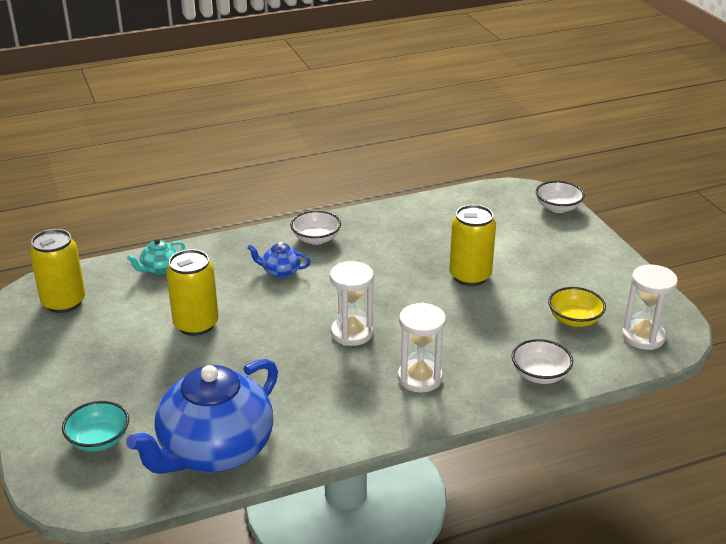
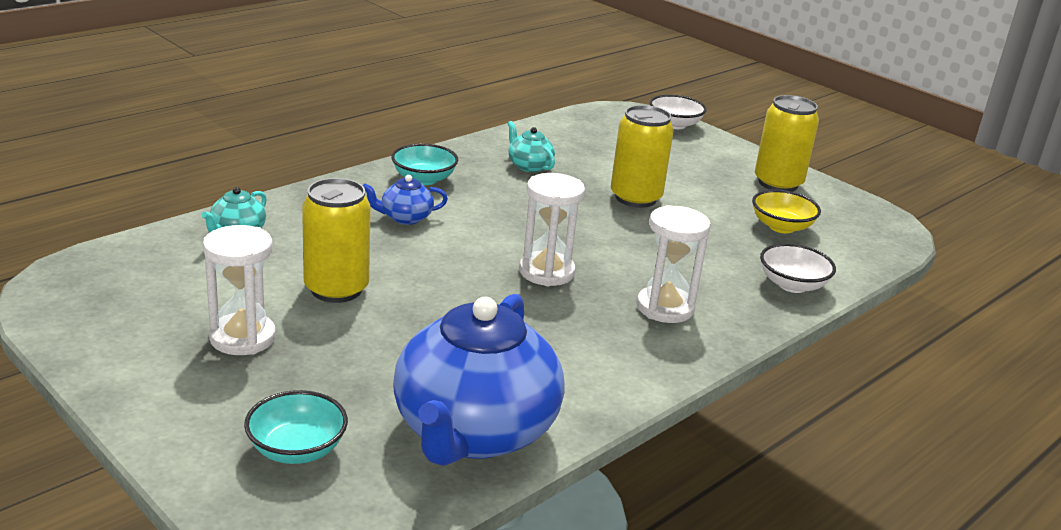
camera: 25 degrees left, 5 degrees down
yellow can [29,229,85,313] -> yellow can moved to [755,95,819,192]
white bowl [290,210,341,245] -> turquoise bowl [391,143,458,185]
white hourglass [622,264,678,350] -> white hourglass moved to [203,225,276,355]
none -> turquoise teapot [508,121,555,172]

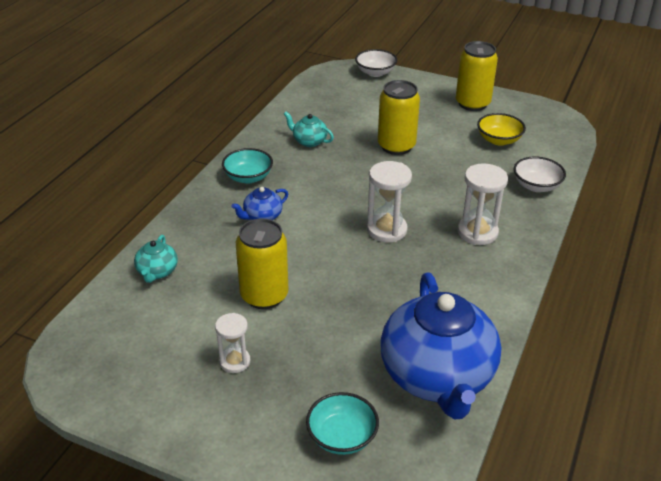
camera: 20 degrees left, 10 degrees up
white hourglass [203,225,276,355] -> white hourglass [215,313,250,373], size x0.64

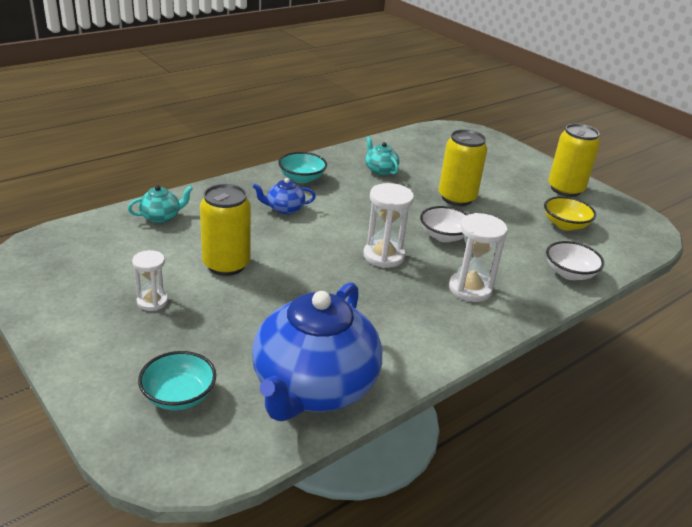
camera: 25 degrees right, 5 degrees down
turquoise teapot [134,235,178,283] -> turquoise teapot turned 150 degrees counterclockwise [128,185,193,223]
white bowl [355,49,398,77] -> white bowl moved to [420,206,468,242]

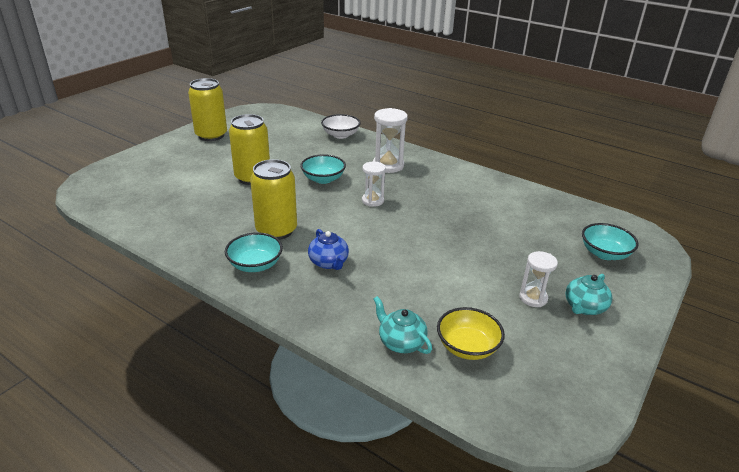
camera: 105 degrees left, 0 degrees up
yellow can [200,184,251,276] -> yellow can moved to [250,159,297,240]
blue teapot [252,282,382,421] -> none
white hourglass [363,183,414,268] -> white hourglass [362,162,386,207], size x0.64
turquoise teapot [366,136,399,175] -> turquoise teapot moved to [565,274,612,315]
white bowl [420,206,468,242] -> turquoise bowl [300,154,346,184]
yellow bowl [544,196,596,231] -> yellow bowl moved to [437,307,505,360]

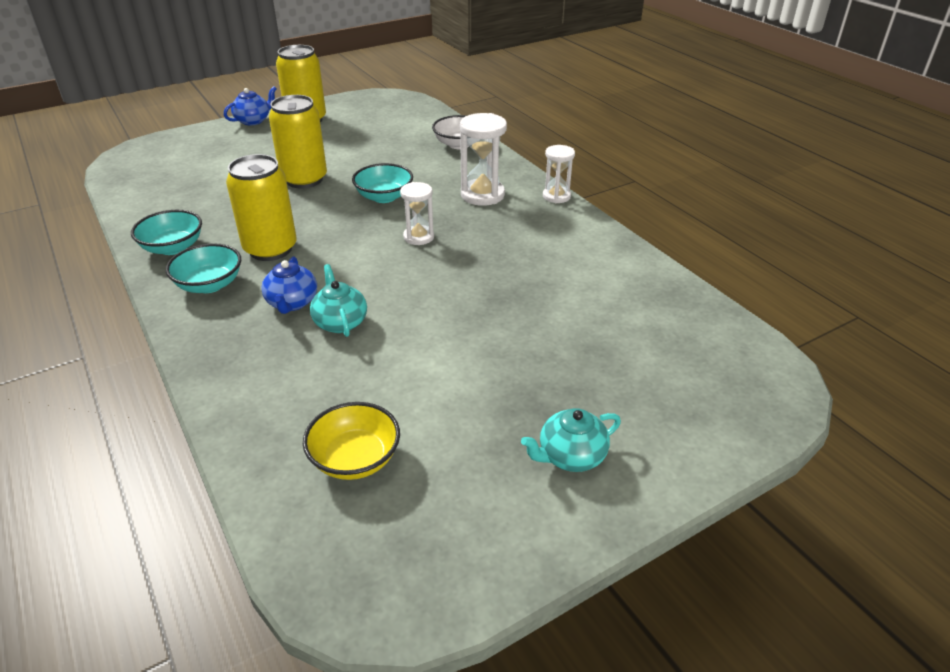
camera: 25 degrees right, 5 degrees up
turquoise teapot [374,296,432,354] -> turquoise teapot moved to [310,264,367,337]
white hourglass [519,251,558,307] -> white hourglass moved to [543,145,575,203]
turquoise bowl [582,223,639,260] -> turquoise bowl moved to [131,210,202,255]
none -> blue teapot [224,86,277,125]

